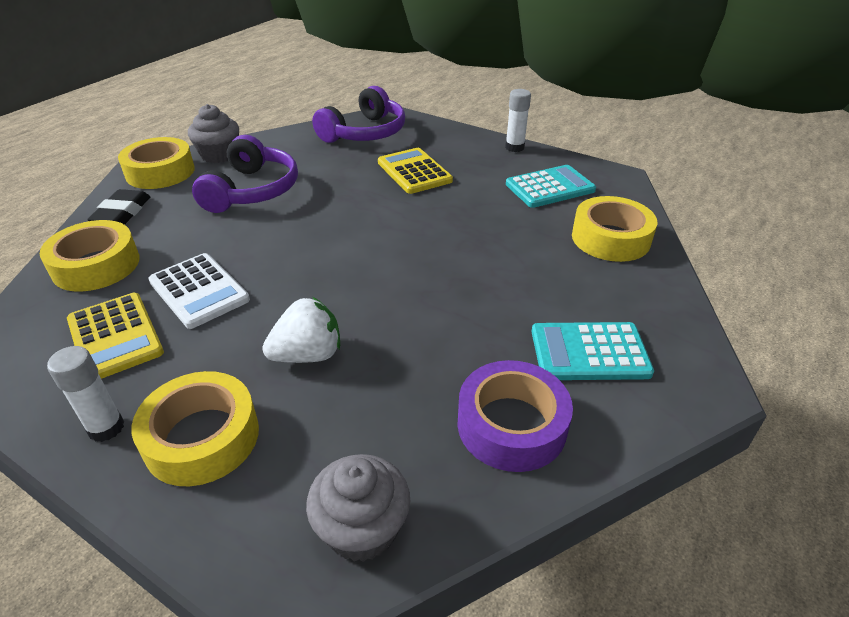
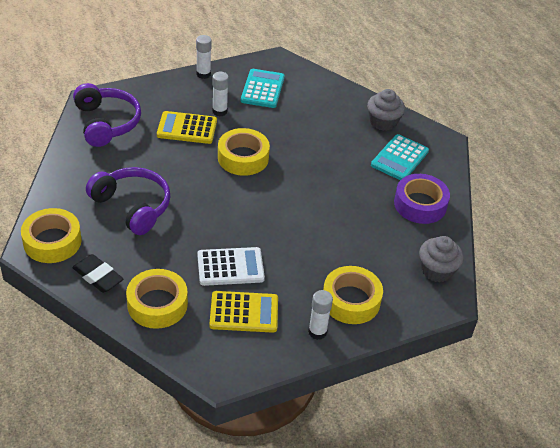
camera: 60 degrees left, 5 degrees up
grey cupcake [188,104,239,163] -> grey cupcake moved to [367,89,405,131]
white strawberry [262,297,340,363] -> none
yellow tape [572,196,657,262] -> yellow tape moved to [218,128,270,176]
none -> white glue stick [212,72,229,116]

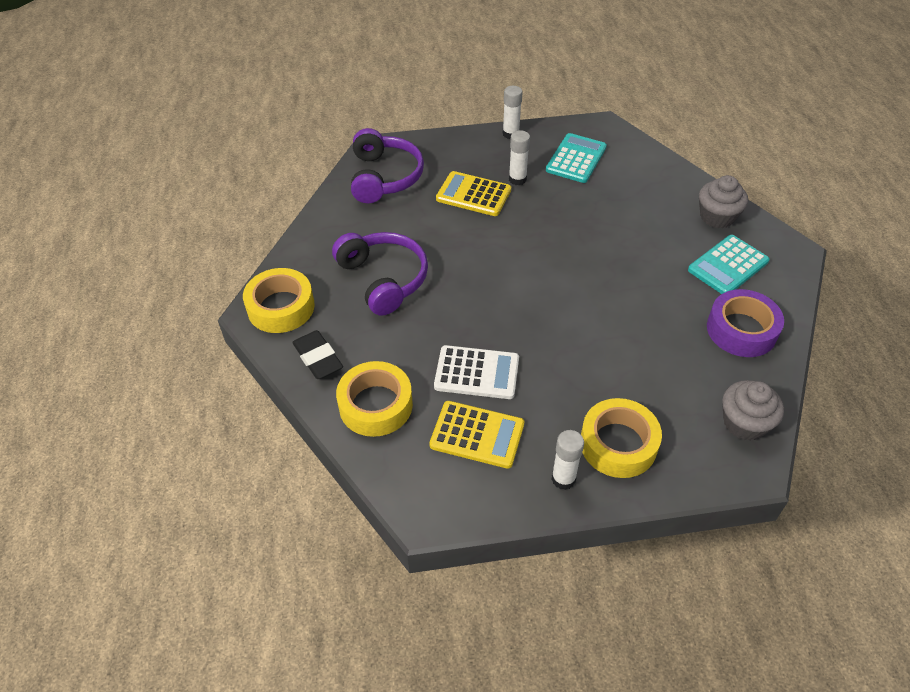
camera: 20 degrees right, 5 degrees up
yellow tape [218,128,270,176] -> none

